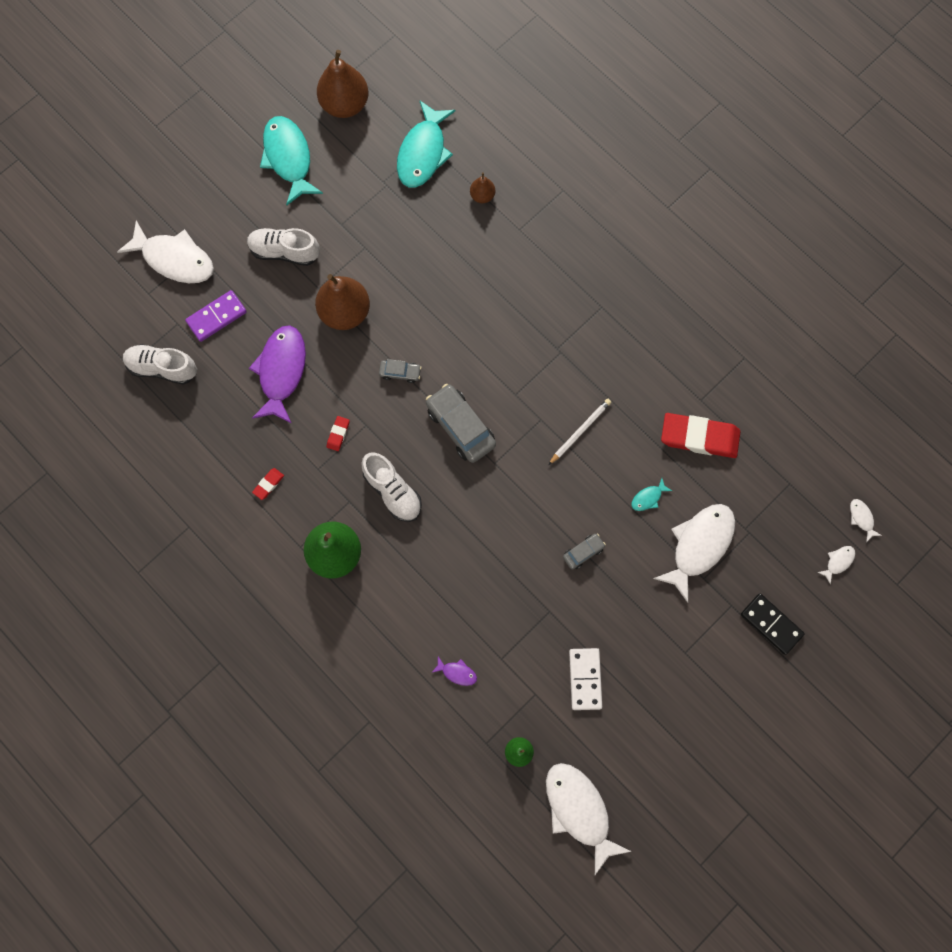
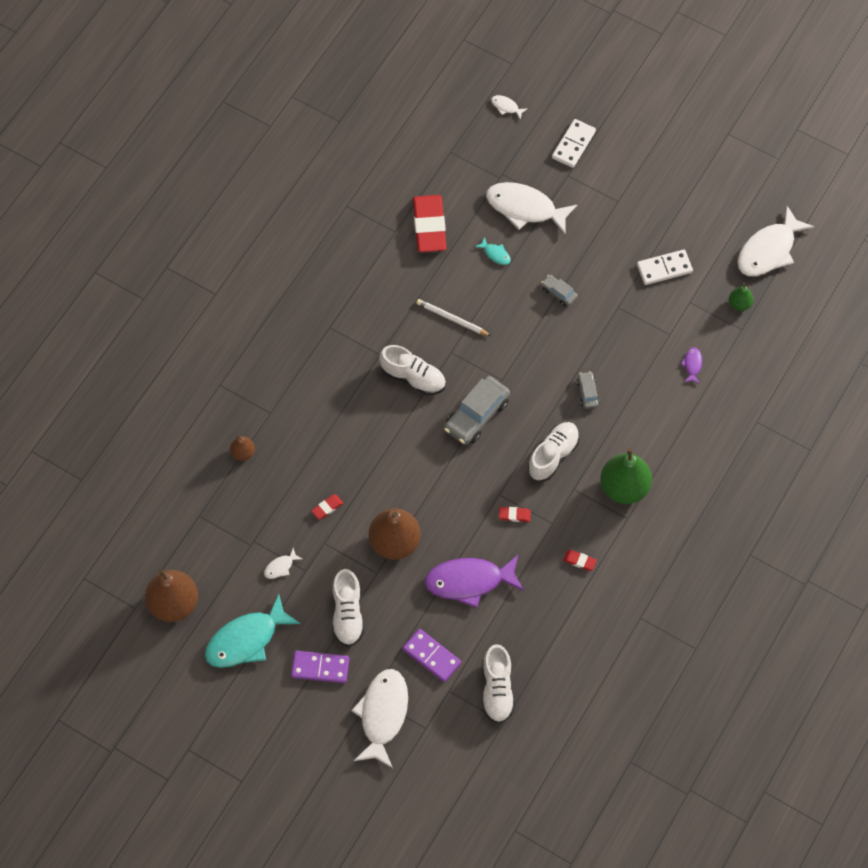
camera: 105 degrees left, 10 degrees down
grey car [379,359,421,383] -> grey car moved to [577,371,600,409]
turquoise fish [397,101,455,188] -> none
black domino [741,593,805,655] -> white domino [552,119,596,168]
white fish [850,499,882,542] -> white fish moved to [264,548,302,579]
none -> purple domino [291,650,349,683]
none -> red eraser [311,494,343,519]
none -> white shoe [379,345,446,395]

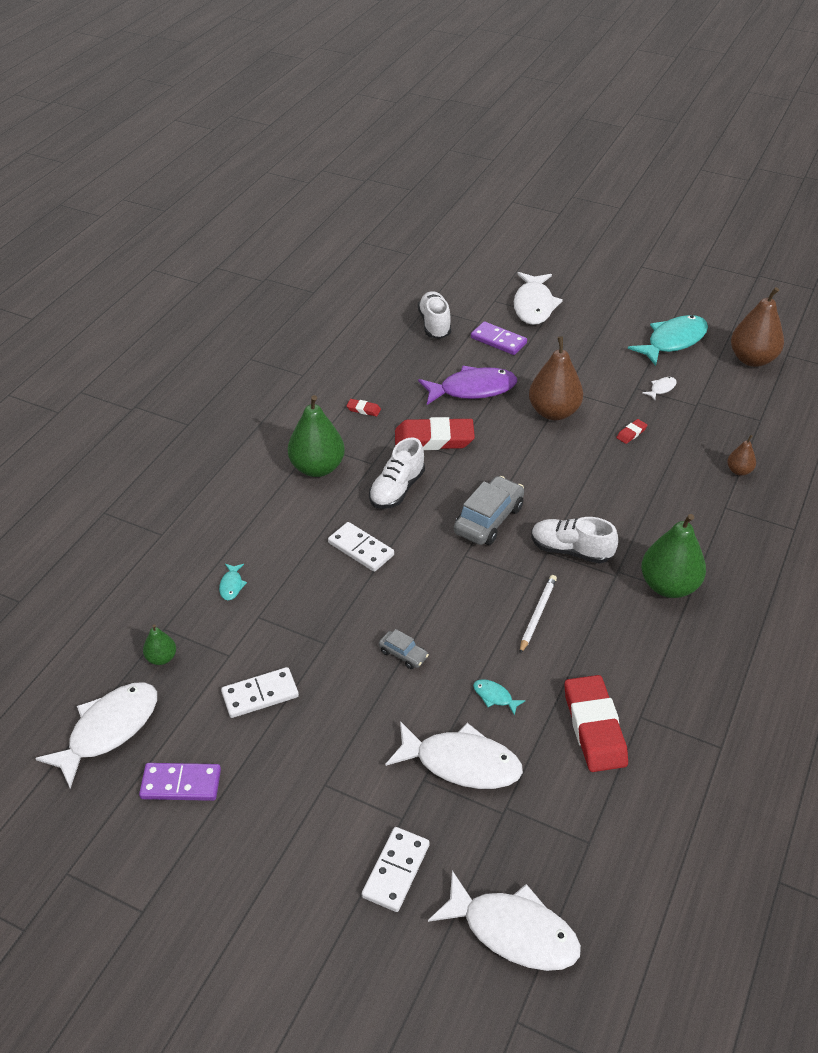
camera: 175 degrees right, 20 degrees down
purple domino [291,650,349,683] -> purple domino moved to [139,763,221,801]
white shoe [332,569,364,647] -> none
white pencil [416,299,491,336] -> white pencil turned 90 degrees counterclockwise [520,575,557,654]
white fish [491,95,528,120] -> white fish [428,871,581,971], size x2.37
red eraser [499,507,531,522] -> red eraser [395,417,475,450], size x2.34
grey car [577,371,600,409] -> white domino [328,522,394,572]
purple fish [681,347,702,384] -> turquoise fish [219,564,247,600]
none -> green pear [641,514,706,598]

